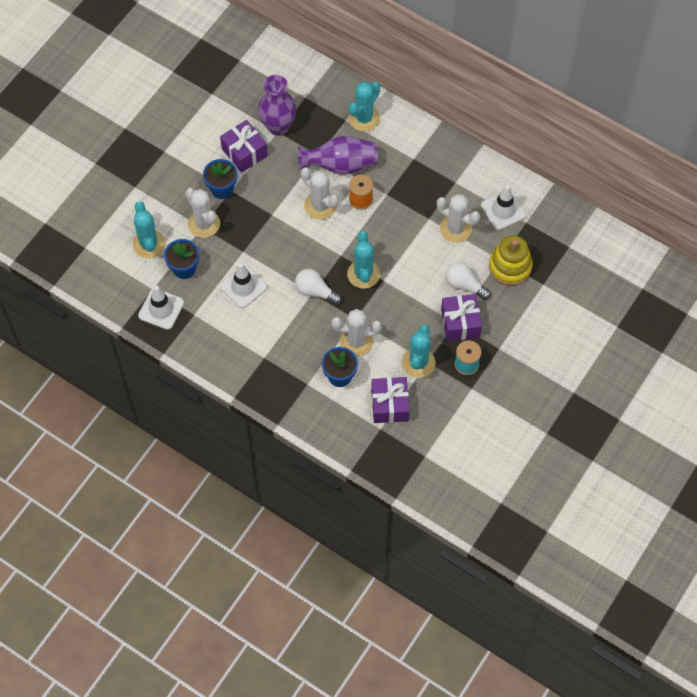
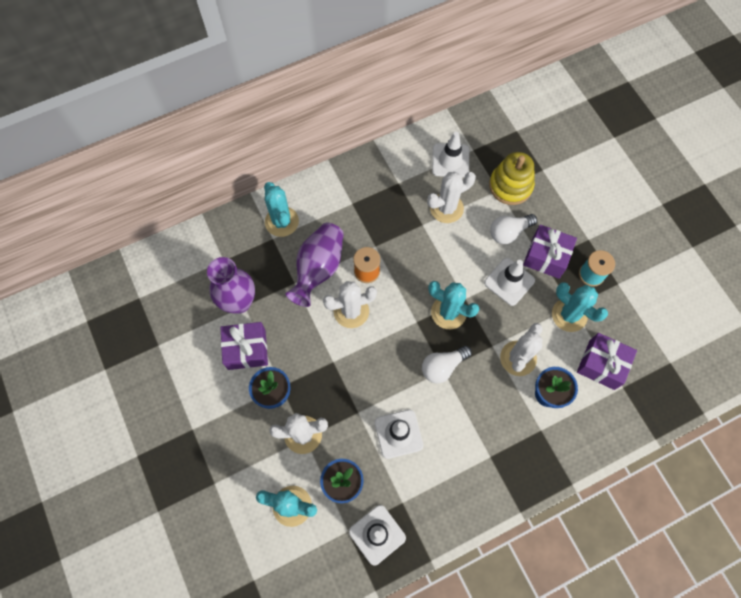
camera: 60 degrees left, 5 degrees up
none -> white traffic cone [484,258,535,306]

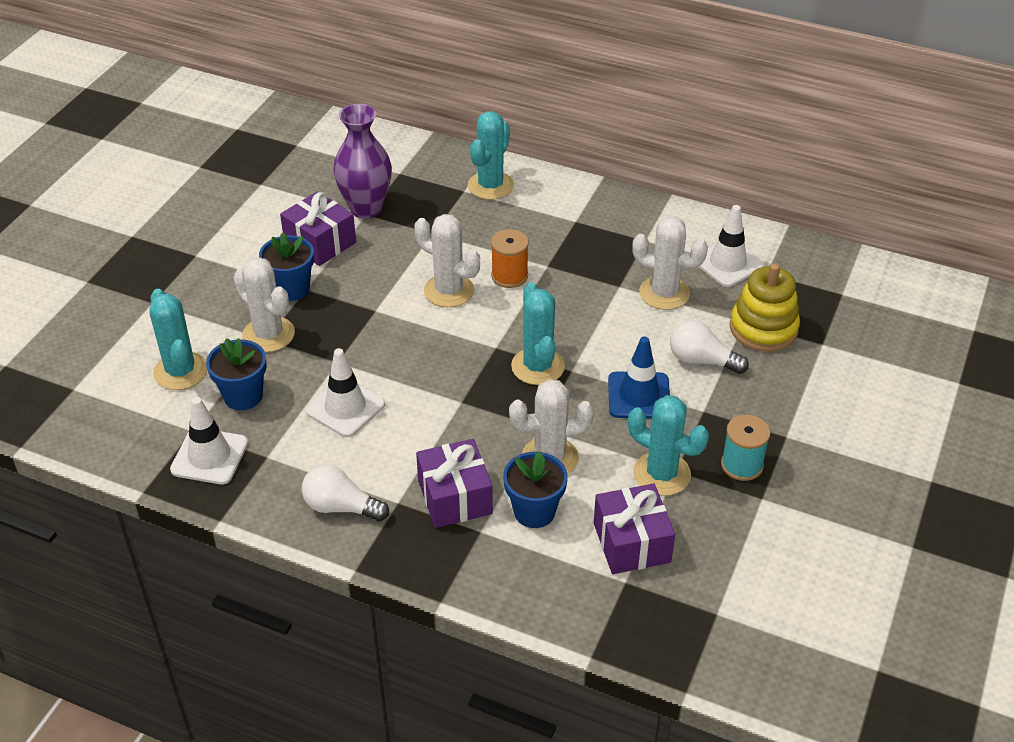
camera: 50 degrees right, 25 degrees down
purple vase [285,223,344,307] -> none
white light bulb [422,346,472,383] -> white light bulb moved to [302,464,389,521]
white traffic cone [484,258,535,306] -> blue traffic cone [608,336,670,419]
purple gift [523,225,577,279] -> purple gift moved to [416,439,493,528]
turquoise cactus [552,282,608,332] -> turquoise cactus turned 60 degrees counterclockwise [628,395,709,496]

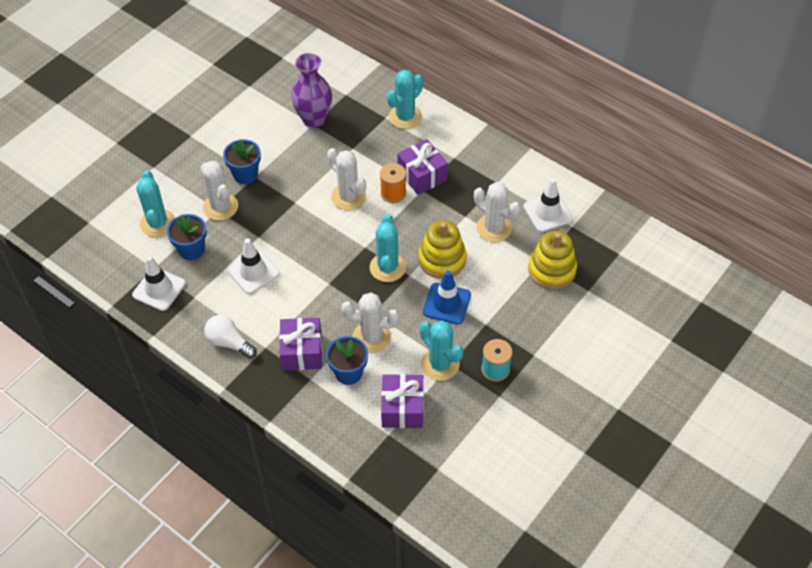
camera: 15 degrees right, 10 degrees up
purple gift [280,191,356,266] -> purple gift moved to [397,139,448,195]
white light bulb [670,320,749,374] -> none
none -> yellow stacking toy [418,221,467,279]

